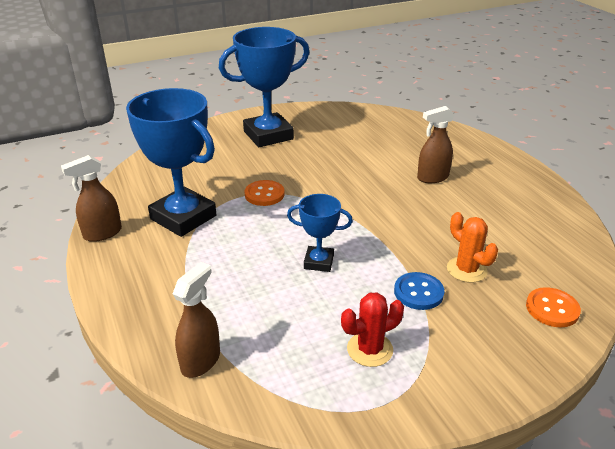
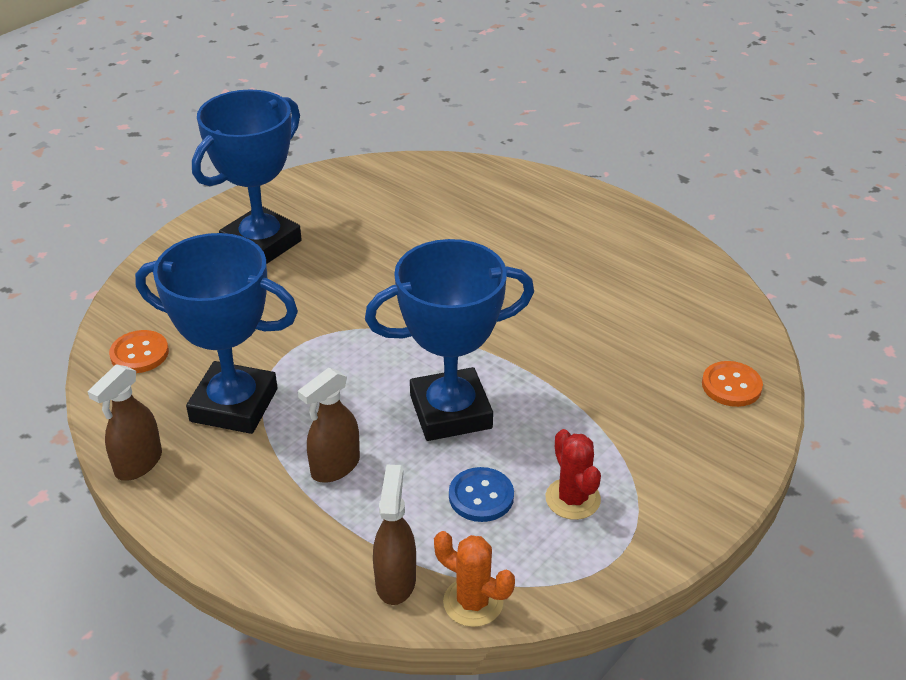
camera: 25 degrees left, 5 degrees up
orange button [244,180,285,206] -> orange button moved to [109,330,169,373]
blue trophy [287,194,353,272] -> blue trophy [365,239,534,441], size x1.96
red cactus [341,292,404,367] -> red cactus turned 60 degrees counterclockwise [546,429,601,520]
blue button [394,272,445,310] -> blue button moved to [449,467,514,522]
brown spray bottle [417,106,455,183] -> brown spray bottle moved to [298,368,360,482]
orange cactus [447,212,498,283] -> orange cactus moved to [434,531,515,627]

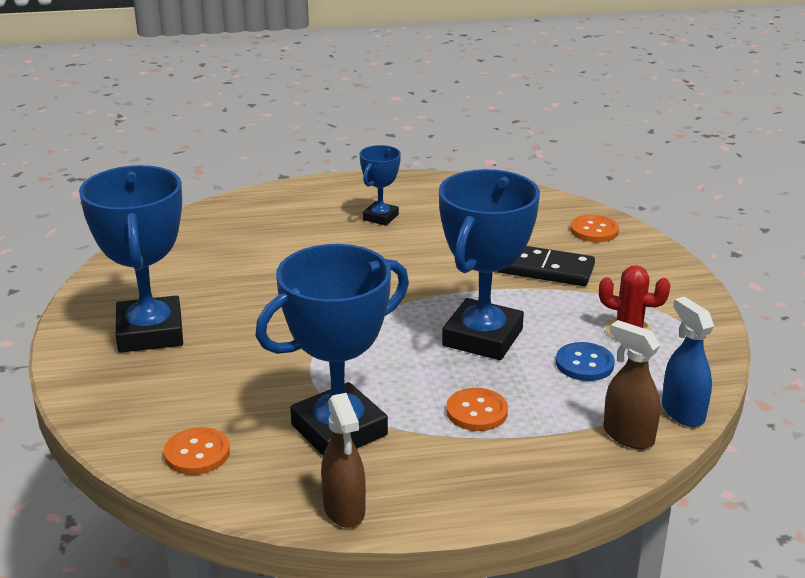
camera: 50 degrees left, 10 degrees down
brown spray bottle [298,368,360,482] -> orange button [446,388,508,431]
orange cactus [434,531,515,627] -> blue spray bottle [662,297,714,427]
none -> blue trophy [359,145,401,226]
none -> black domino [497,246,595,286]

